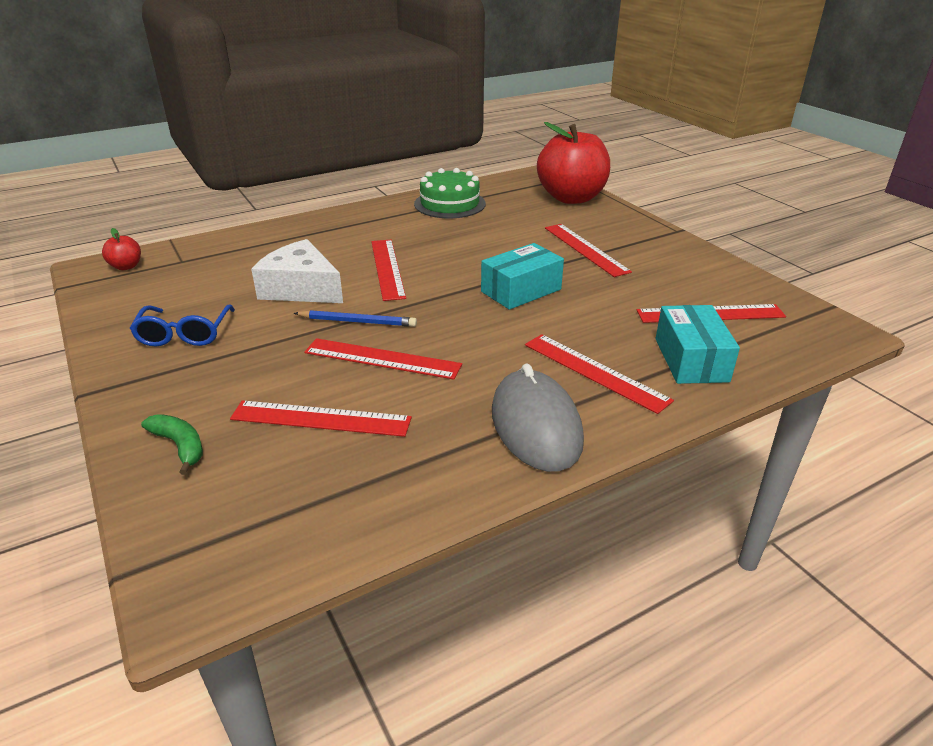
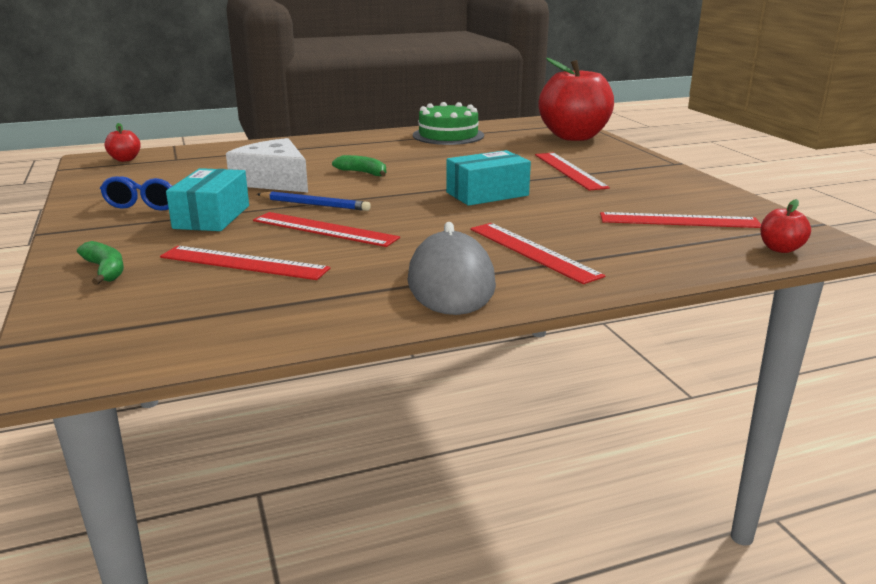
camera: 10 degrees right, 10 degrees down
red ruler [371,240,406,301] -> green banana [332,155,386,177]
turquoise box [656,305,740,384] -> turquoise box moved to [166,168,249,231]
none -> red apple [760,199,811,253]

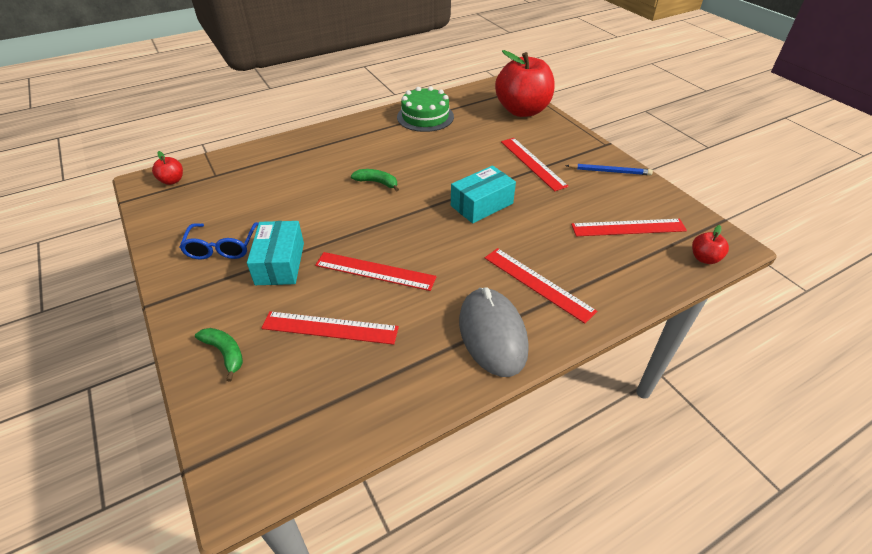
camera: 10 degrees left, 20 degrees up
white cheese [226,138,308,192] -> none
blue pencil [257,191,371,211] -> blue pencil moved to [565,164,653,175]

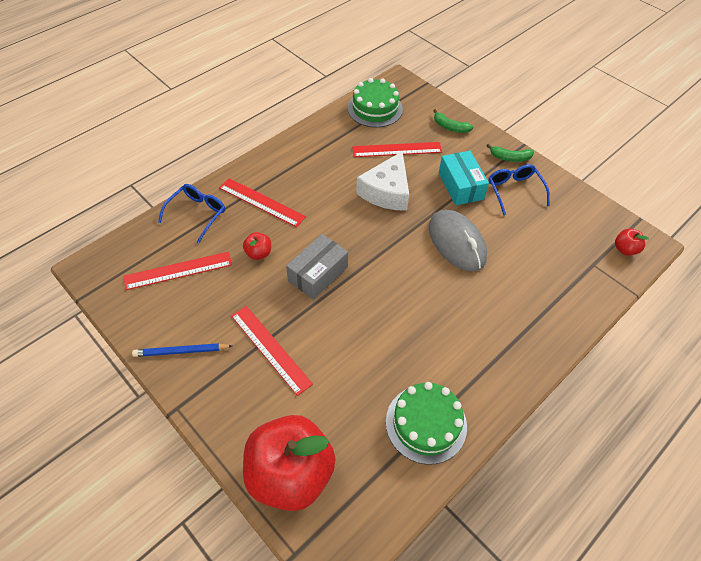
camera: 165 degrees right, 10 degrees up
red ruler [315,252,437,291] -> white cheese [356,151,409,211]
green banana [351,169,399,192] -> green banana moved to [486,144,534,162]
turquoise box [451,166,516,224] -> grey box [286,234,348,300]
grey mouse [459,287,529,377] -> grey mouse moved to [429,209,487,272]
red apple [692,225,729,264] -> red apple moved to [243,232,271,260]
none -> blue glasses [158,184,225,243]
none -> green cake [348,78,403,128]

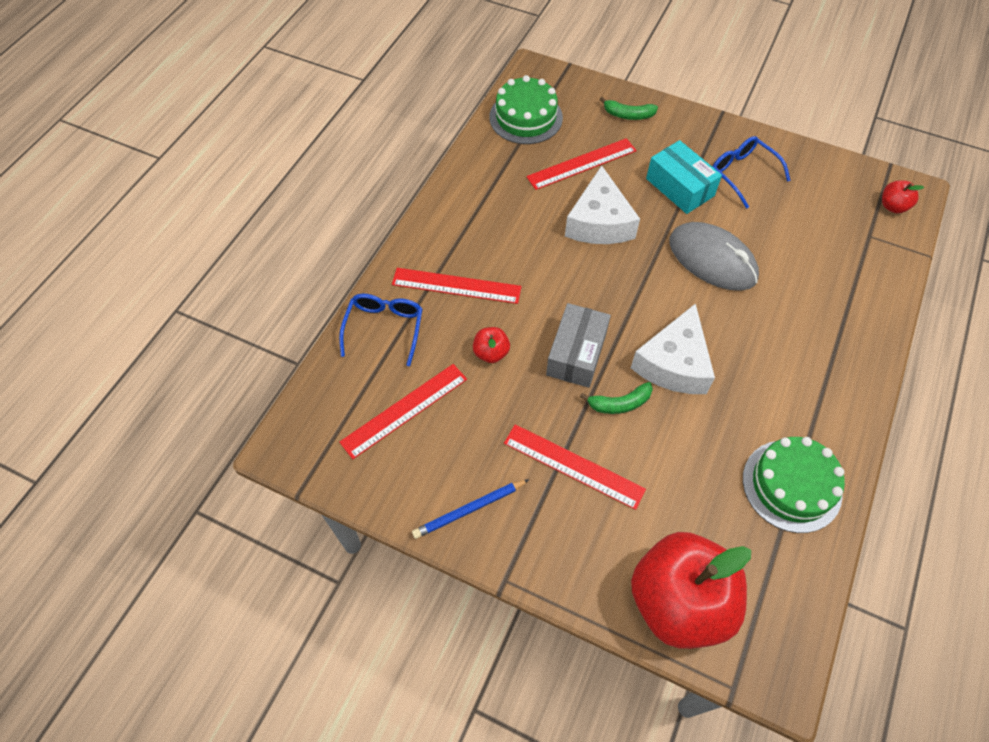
camera: 20 degrees left, 5 degrees up
green banana [486,144,534,162] -> green banana moved to [580,382,653,414]
none -> white cheese [631,303,715,394]

